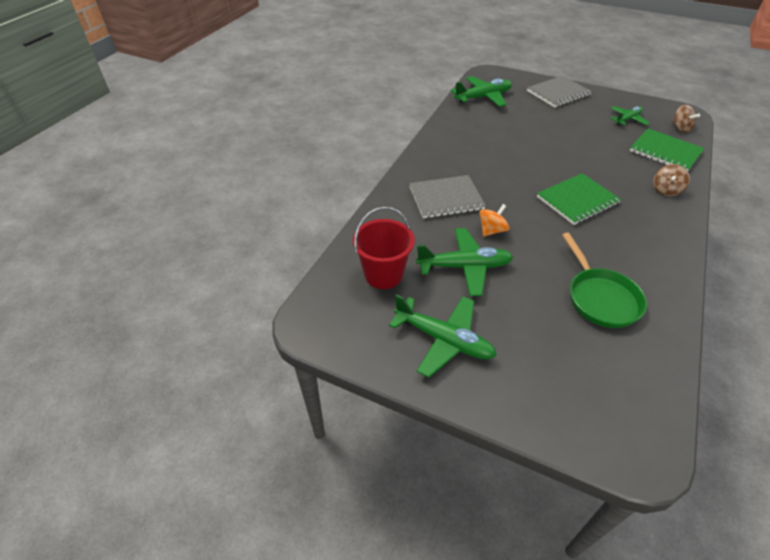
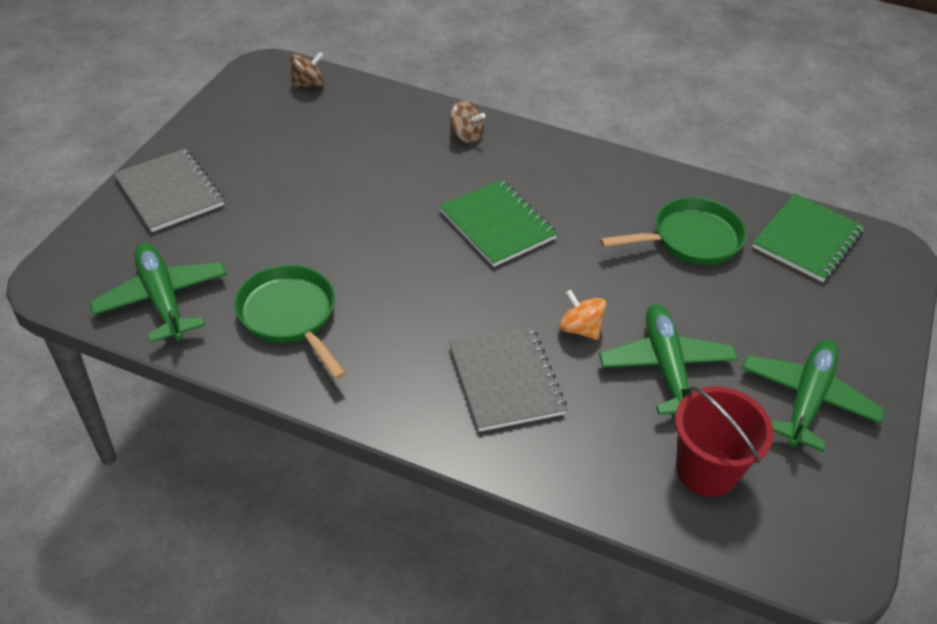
camera: 95 degrees left, 0 degrees up
green plane [611,106,650,125] -> none
green notebook [630,129,705,171] -> green notebook moved to [752,193,865,282]
none -> green pan [235,265,346,380]

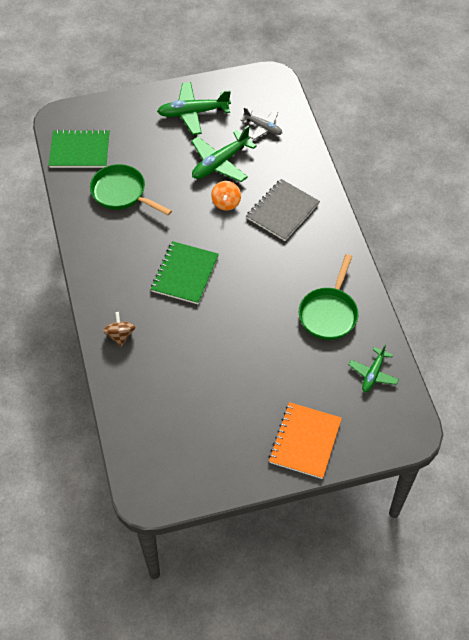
camera: 125 degrees left, 10 degrees up
green plane [89,243,227,343] -> green plane [349,344,399,392], size x0.61
grey notebook [114,148,224,232] -> orange notebook [269,402,342,479]
brown spinning top [290,52,324,88] -> none
red bucket [675,386,774,497] -> grey plane [241,107,282,140]

